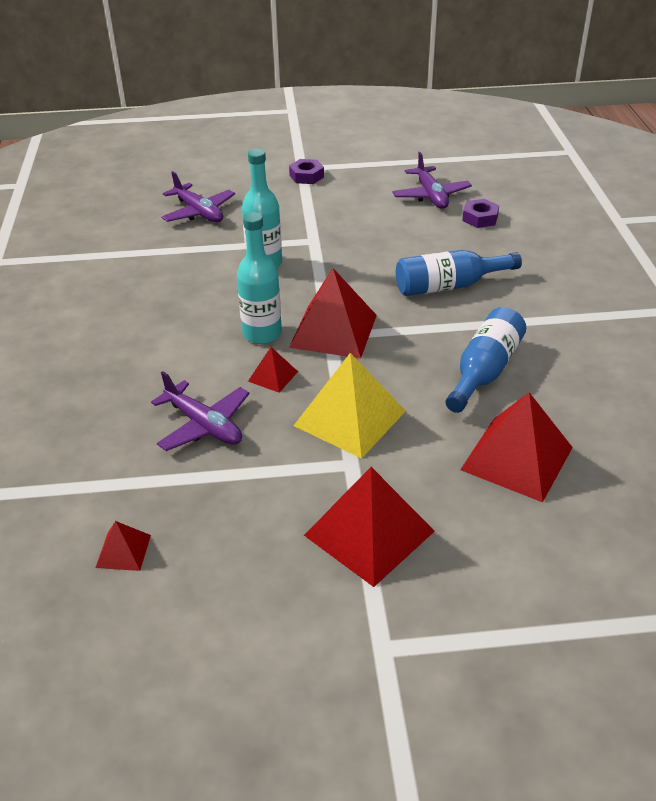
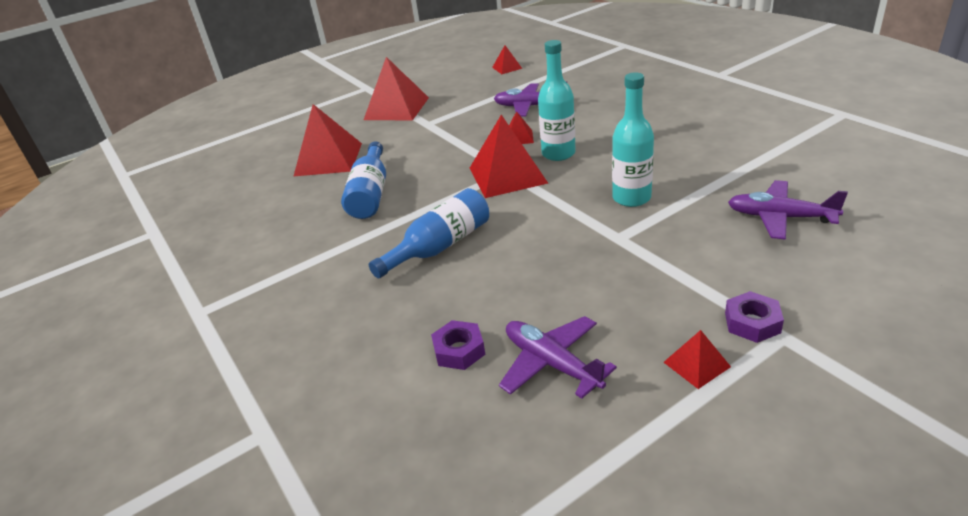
camera: 155 degrees right, 5 degrees down
yellow pyramid [294,353,406,459] -> none
none -> red pyramid [663,330,731,389]

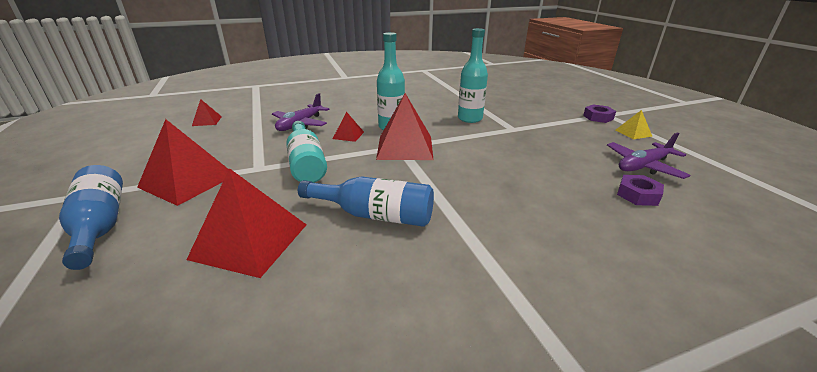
camera: 80 degrees left, 5 degrees down
blue bottle [369,188,489,279] -> blue bottle moved to [59,165,123,270]
red pyramid [663,330,731,389] -> yellow pyramid [615,110,652,140]
purple plane [728,180,848,240] -> none
none -> turquoise bottle [286,121,327,183]

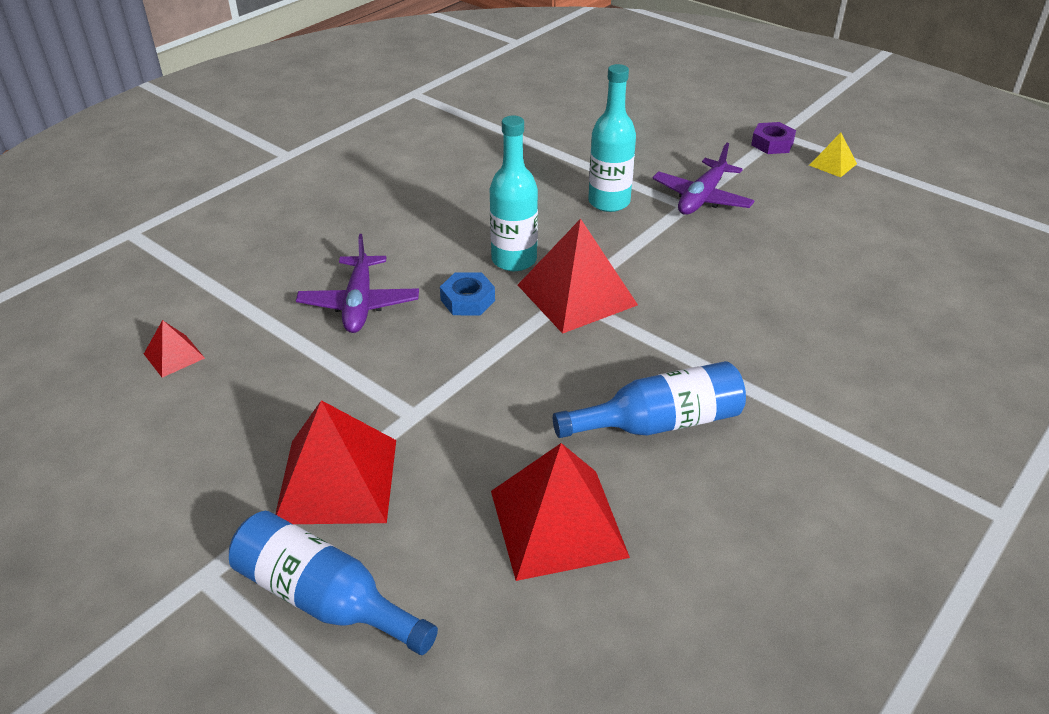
camera: 30 degrees left, 10 degrees up
turquoise bottle [286,121,327,183] -> none
red pyramid [333,112,364,142] -> blue nut [440,272,495,316]
purple plane [607,132,691,179] -> purple plane moved to [652,143,755,215]
purple nut [617,175,664,206] -> none

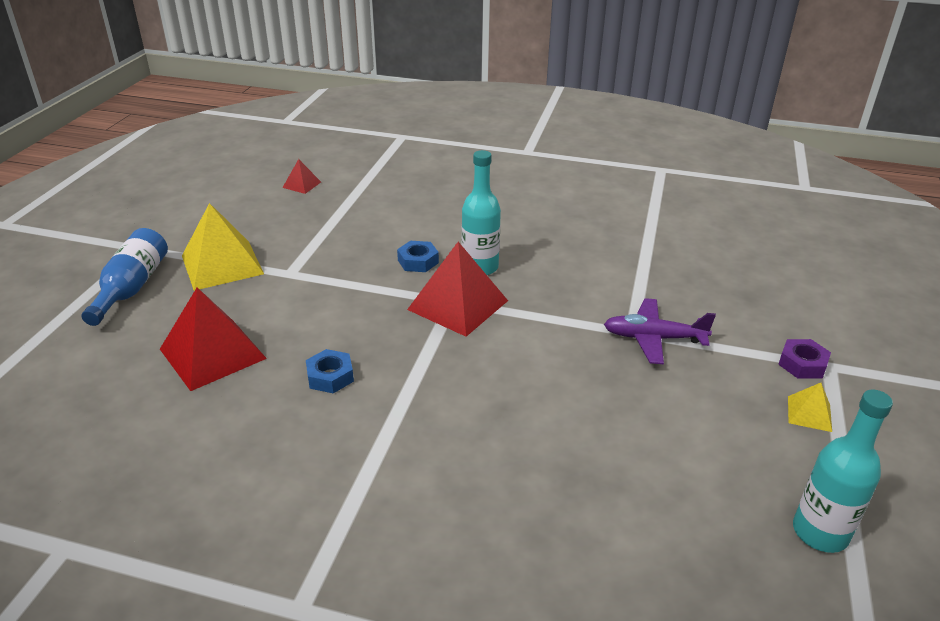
camera: 65 degrees right, 5 degrees down
red pyramid [275,400,396,524] -> yellow pyramid [182,203,264,291]
purple plane [296,234,419,333] -> none
blue bottle [553,361,746,438] -> blue nut [306,349,354,393]
turquoise bottle [588,64,636,212] -> turquoise bottle moved to [793,390,893,553]

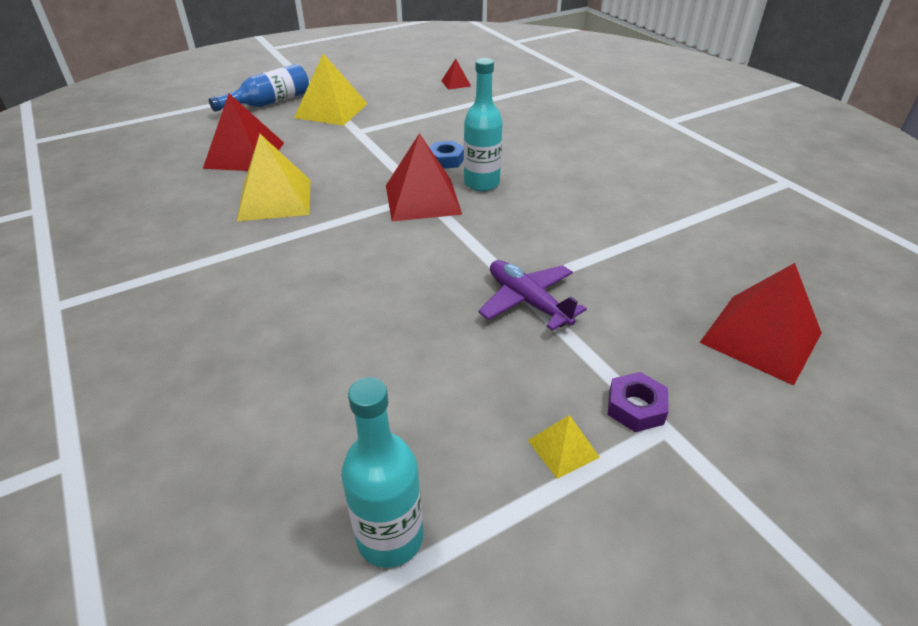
camera: 45 degrees right, 5 degrees up
blue nut [306,349,354,393] -> yellow pyramid [237,134,310,222]
none -> red pyramid [699,263,822,386]

